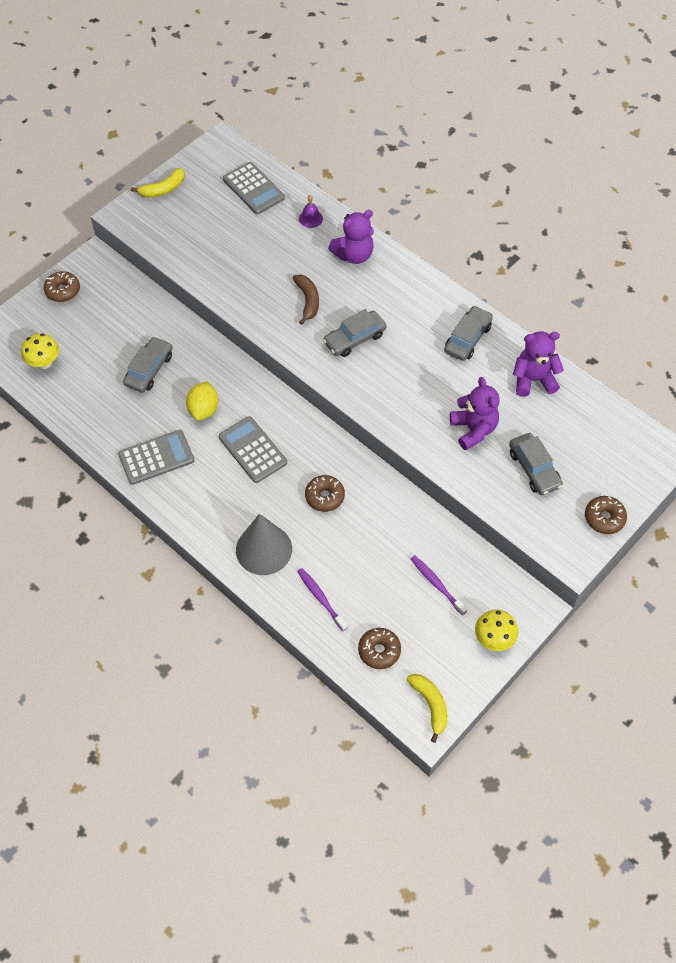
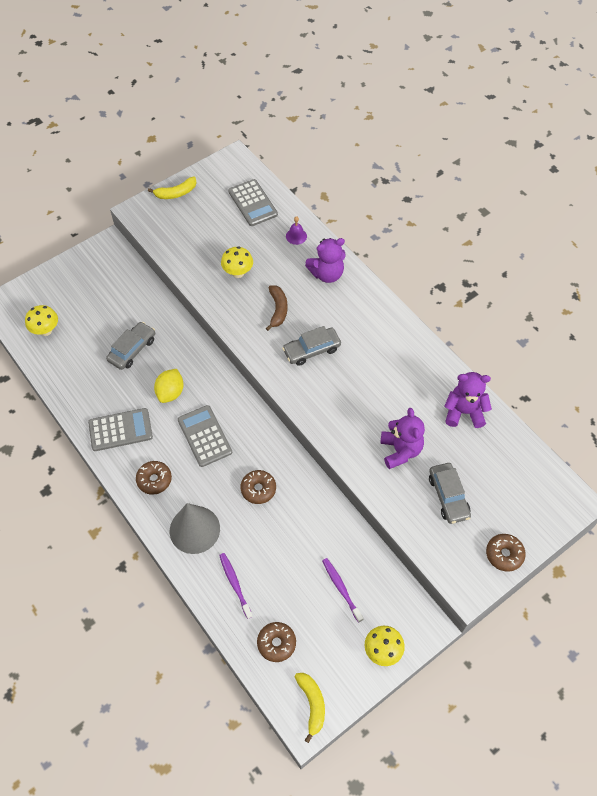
camera: 10 degrees right, 0 degrees up
brown donut [44,271,80,302] -> brown donut moved to [136,461,172,495]
grey car [444,306,493,361] -> none
none -> yellow mushroom [221,246,253,278]

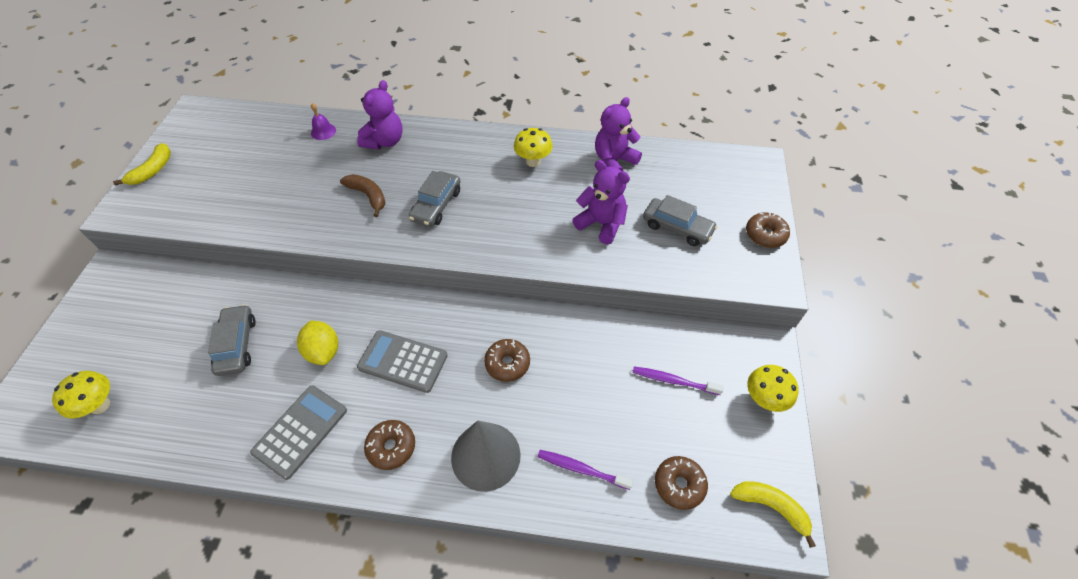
camera: 45 degrees left, 5 degrees down
yellow mushroom [221,246,253,278] -> yellow mushroom moved to [514,128,553,167]
grey calculator [228,179,278,226] -> none

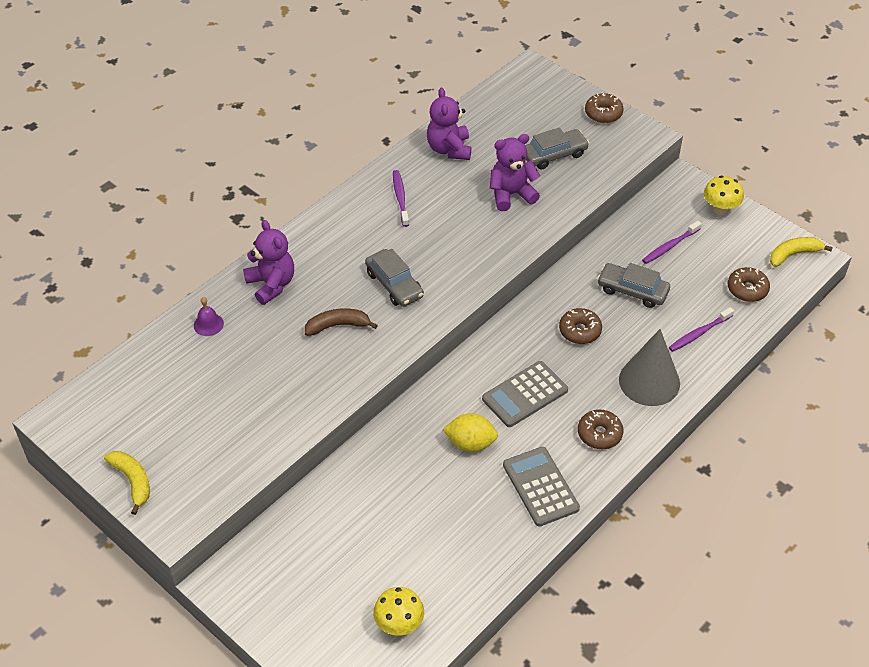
camera: 55 degrees left, 5 degrees down
grey car [208,304,256,376] -> grey car moved to [597,263,670,308]
yellow mushroom [514,128,553,167] -> purple toothbrush [393,170,409,227]

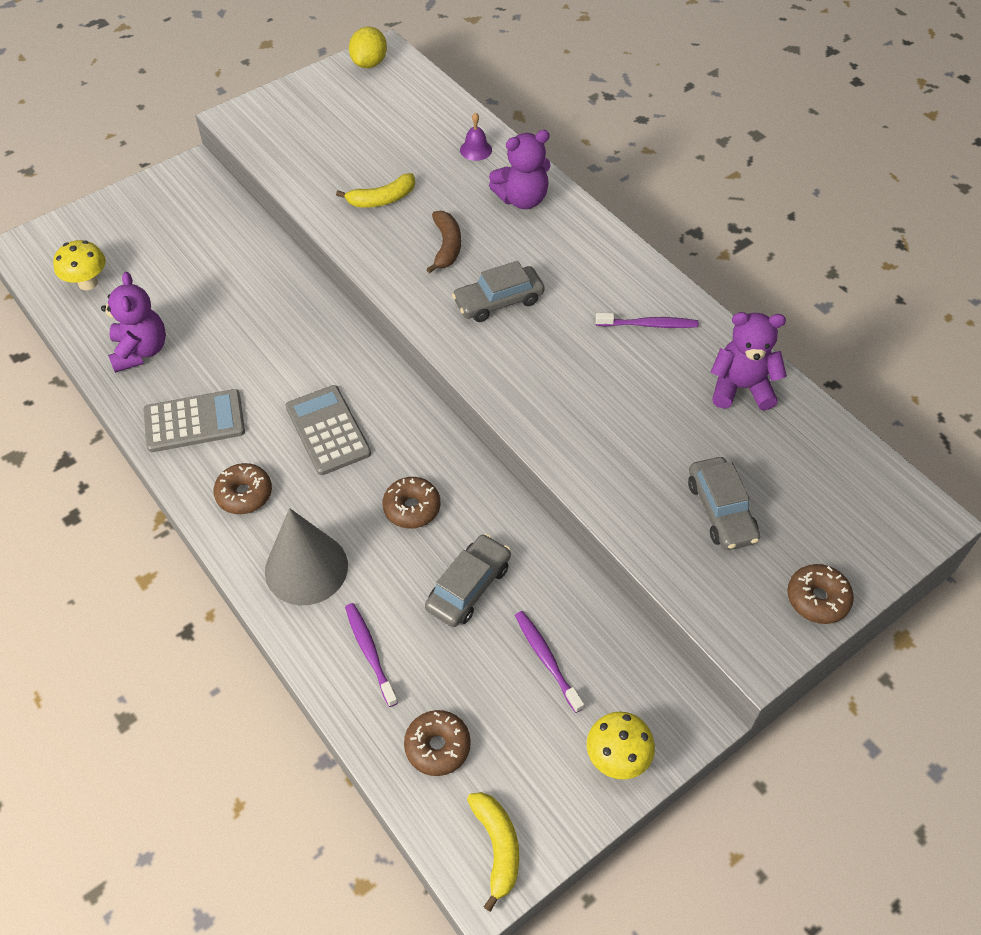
camera: 100 degrees right, 5 degrees up
yellow banana [104,451,150,515] -> yellow banana moved to [336,173,415,208]
yellow lemon [443,413,498,452] -> yellow lemon moved to [349,26,387,68]
purple teddy bear [490,134,540,211] -> purple teddy bear moved to [101,272,166,373]

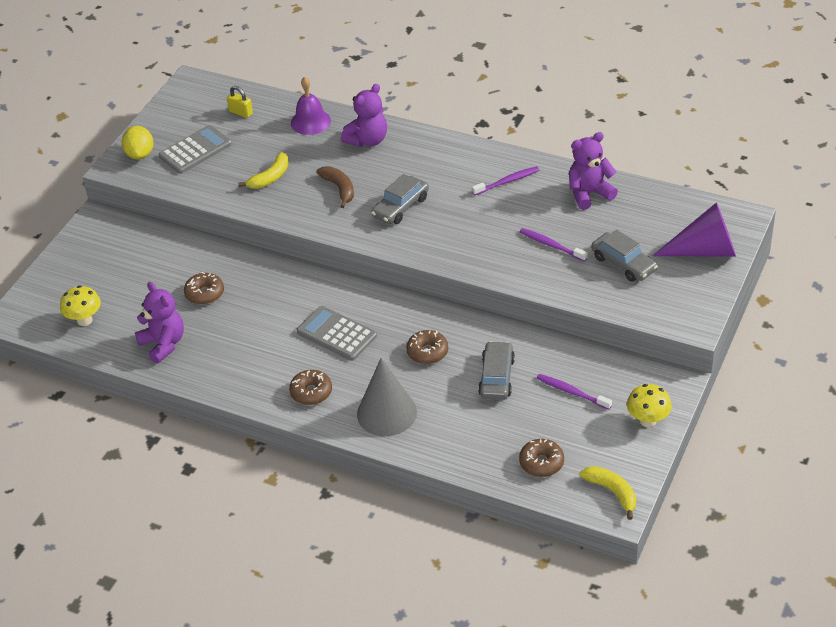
camera: 25 degrees left, 10 degrees down
grey calculator [144,389,245,452] -> grey calculator moved to [159,125,232,174]
purple toothbrush [345,603,398,707] -> purple toothbrush moved to [520,228,588,262]
yellow lemon [349,26,387,68] -> yellow lemon moved to [122,126,153,160]
purple bell [460,112,492,161] -> purple bell [291,77,331,135], size x1.61
brown donut [787,564,854,624] -> brown donut moved to [184,272,224,305]
none -> yellow padlock [227,86,253,118]
none -> purple cone [652,202,736,257]

